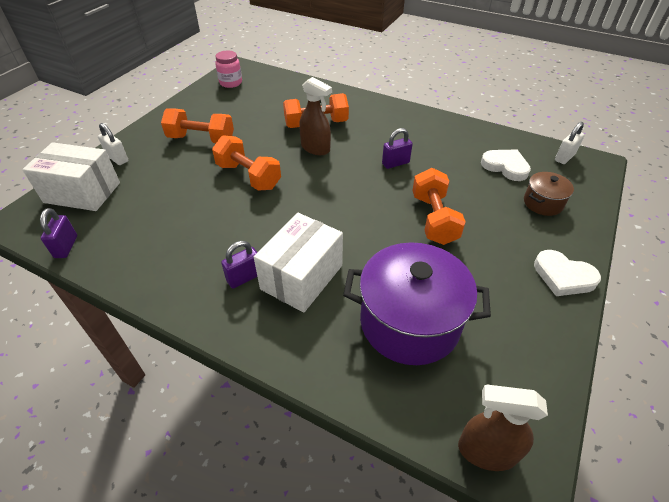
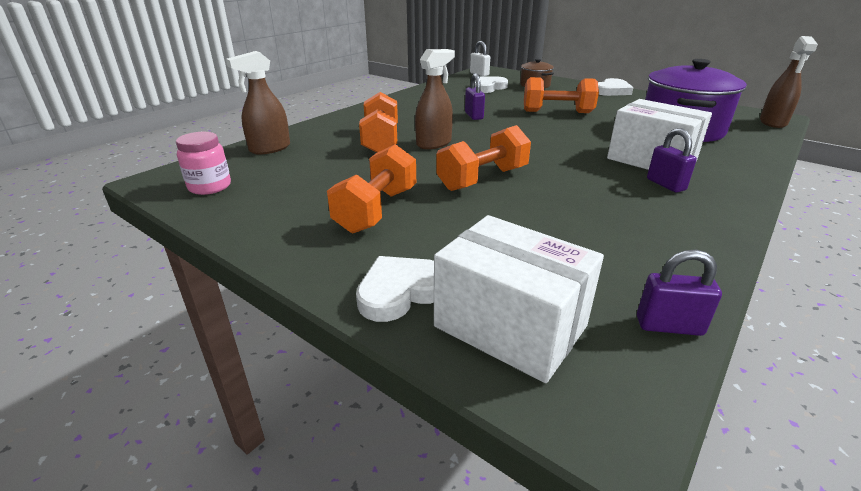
camera: 80 degrees left, 15 degrees down
white box [22,142,120,211] -> white box turned 75 degrees counterclockwise [434,215,604,383]
white padlock [98,123,128,165] -> white heart [356,256,434,322]
none -> brown spray bottle [226,51,290,154]

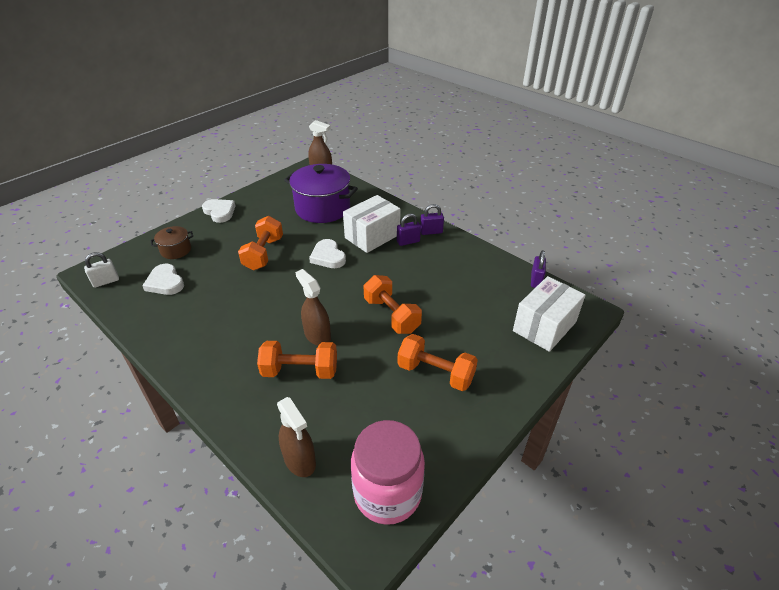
camera: 85 degrees left, 10 degrees up
pink jar [176,132,231,195] -> pink jar [351,420,425,525], size x1.81
white heart [356,256,434,322] -> white heart moved to [309,239,346,268]
purple padlock [465,73,485,120] -> purple padlock moved to [420,204,444,235]

